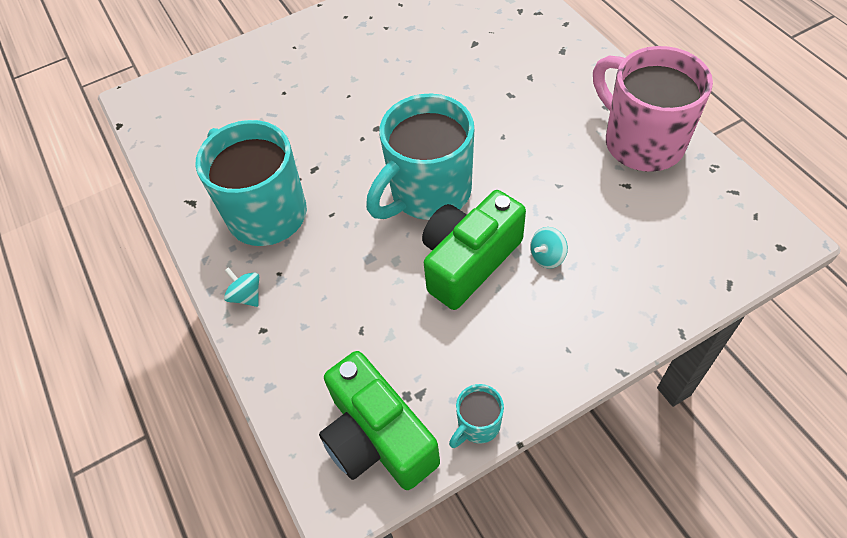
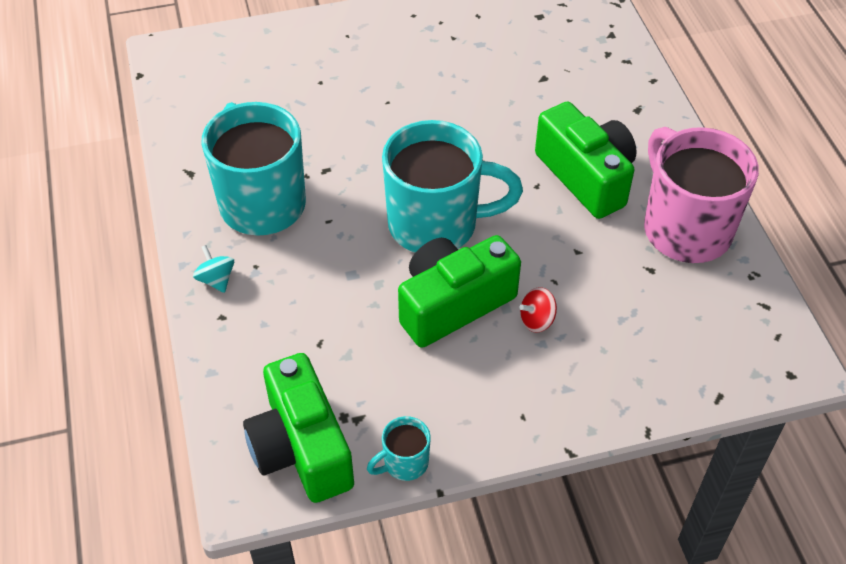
camera: 10 degrees right, 5 degrees down
turquoise mug [366,94,474,220] -> turquoise mug turned 150 degrees counterclockwise [382,120,523,253]
turquoise spinning top [530,227,568,269] -> red spinning top [519,287,557,333]
none -> green camera [535,102,637,219]

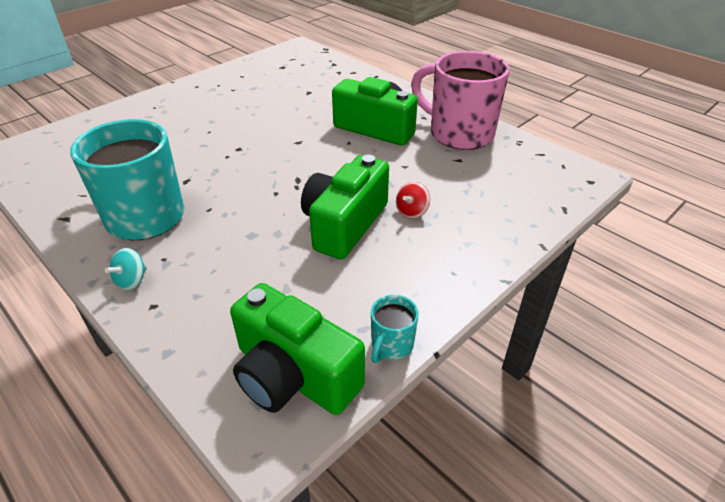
camera: 30 degrees left, 10 degrees down
turquoise spinning top [193,245,234,293] -> turquoise spinning top turned 90 degrees counterclockwise [105,248,147,291]
turquoise mug [382,120,523,253] -> none

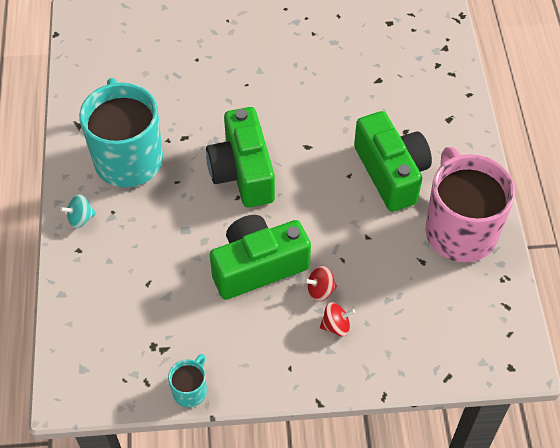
camera: 40 degrees right, 15 degrees up
green camera [230,283,365,415] -> green camera moved to [206,107,275,207]
turquoise mug [371,295,419,363] -> turquoise mug turned 135 degrees clockwise [168,354,207,408]
none -> red spinning top [320,302,355,336]

